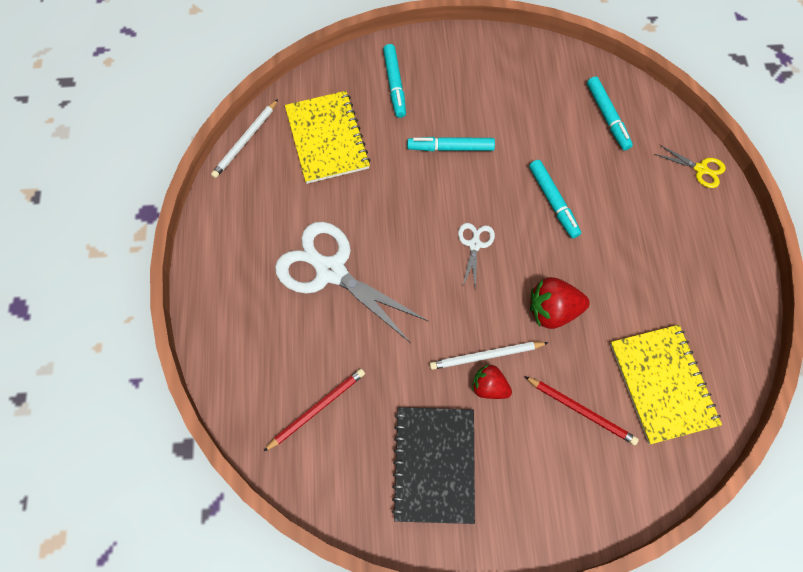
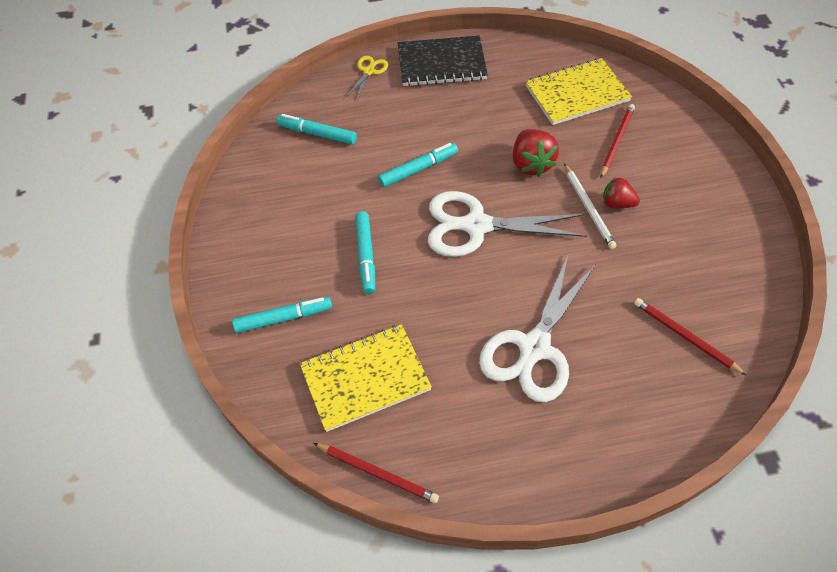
camera: 95 degrees left, 10 degrees down
white pencil [211,99,278,178] -> red pencil [314,443,439,503]
black notebook [392,407,475,524] -> black notebook moved to [398,36,488,86]
white scissors [458,223,495,291] -> white scissors [428,191,587,257], size x2.17
red strawberry [472,365,512,399] -> red strawberry turned 90 degrees clockwise [603,177,640,208]
turquoise marker [587,76,633,150] -> turquoise marker turned 135 degrees counterclockwise [276,114,357,144]

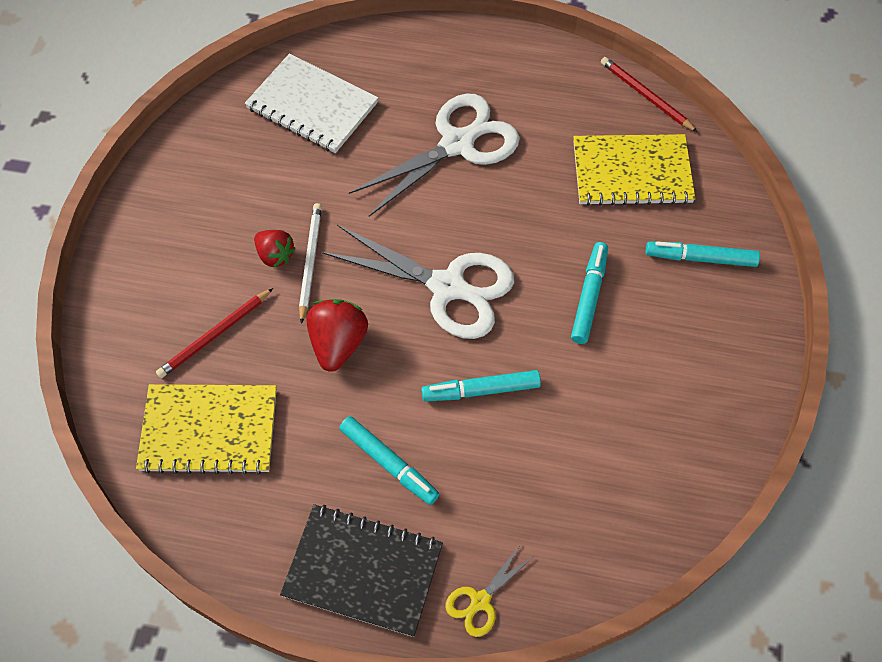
camera: 160 degrees left, 5 degrees up
turquoise marker [276,114,357,144] -> turquoise marker moved to [339,416,439,505]
red pencil [634,298,747,376] -> white notebook [245,53,378,153]

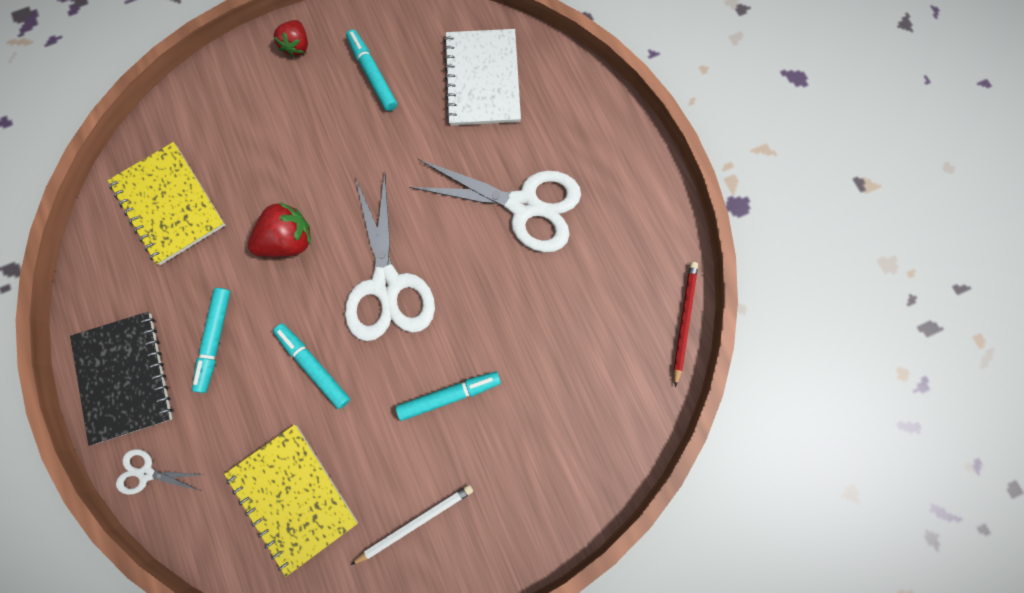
camera: 55 degrees right, 15 degrees up
red pencil [156,288,273,378] -> none
red strawberry [254,230,295,268] -> red strawberry moved to [274,20,308,57]
white pencil [299,203,322,324] -> white pencil moved to [351,485,473,565]
yellow scissors [445,545,534,637] -> white scissors [116,449,203,495]
yellow notebook [573,134,695,206] -> yellow notebook moved to [224,425,358,577]
turquoise marker [646,241,760,267] -> turquoise marker moved to [346,29,397,111]

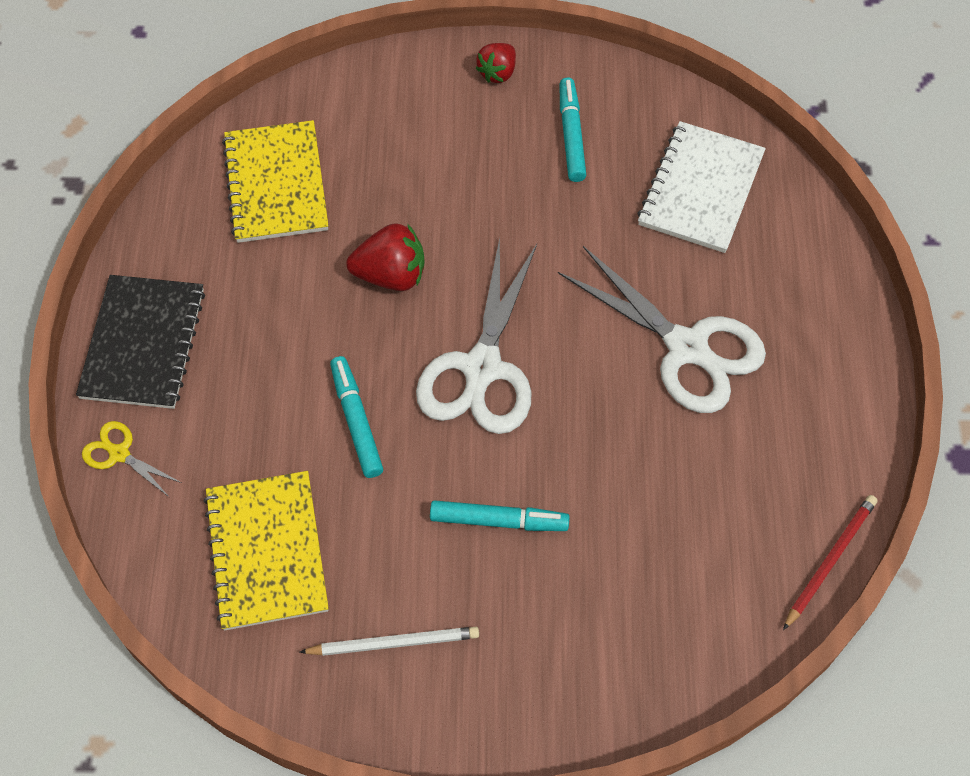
camera: 25 degrees right, 15 degrees down
white scissors [116,449,203,495] -> yellow scissors [82,421,182,497]
turquoise marker [192,288,230,393] -> none

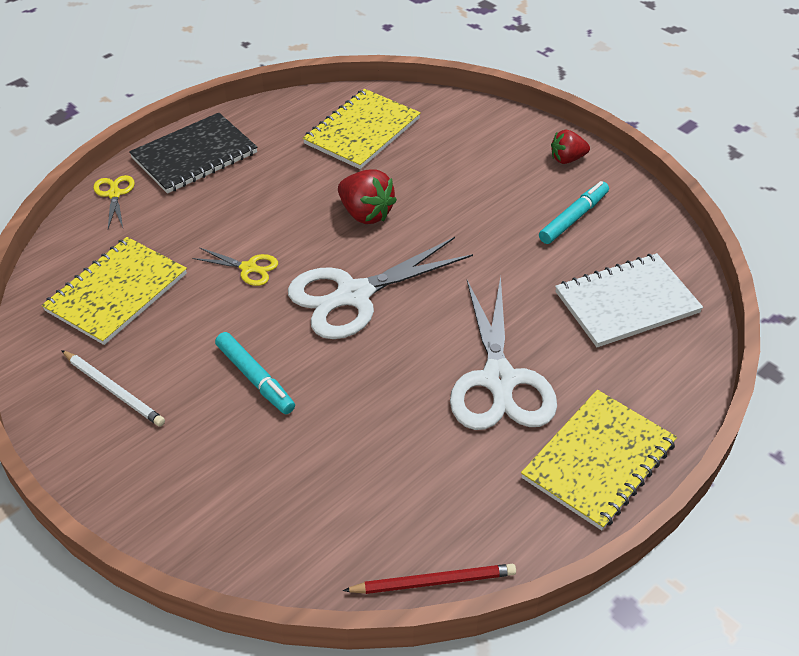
camera: 45 degrees right, 15 degrees down
turquoise marker [330,356,383,478] -> yellow scissors [193,247,278,286]
none -> yellow notebook [521,390,677,530]

